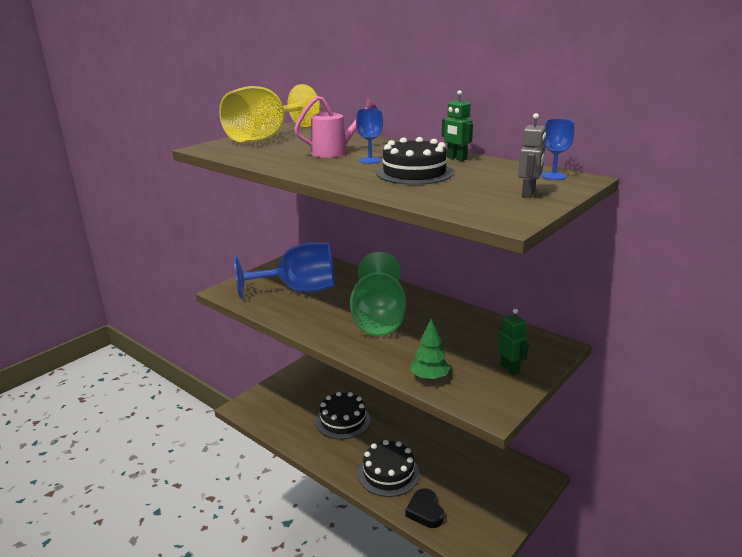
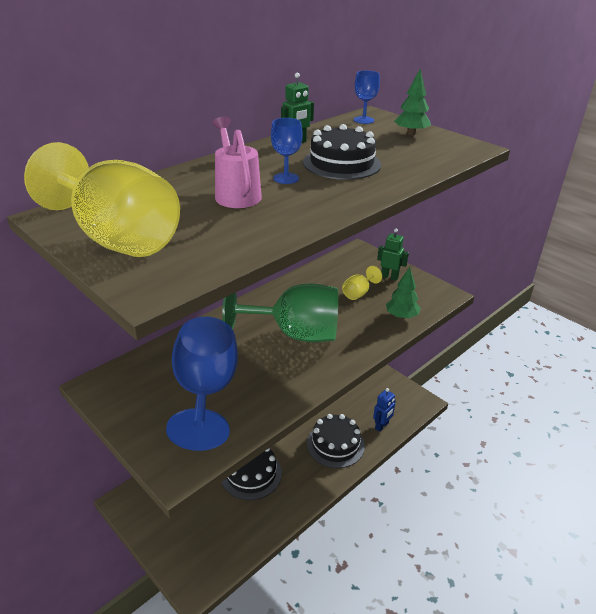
camera: 85 degrees left, 10 degrees up
black heart [406,488,444,528] -> blue robot [373,388,396,432]
green robot [498,309,529,375] -> green robot turned 45 degrees clockwise [377,228,409,281]
grey robot [518,113,546,198] -> green tree [394,69,431,135]
none -> yellow goblet [342,266,382,300]

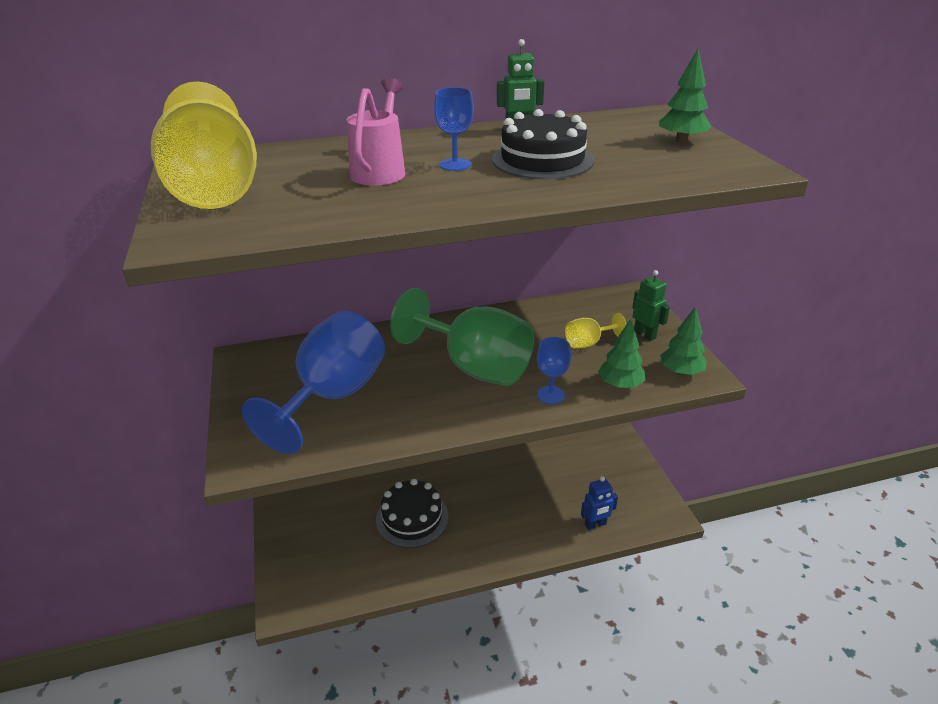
camera: 30 degrees right, 0 degrees up
black cake [307,414,365,468] -> none
blue goblet [354,70,380,124] -> blue goblet moved to [537,337,571,404]
none -> green tree [660,306,707,375]

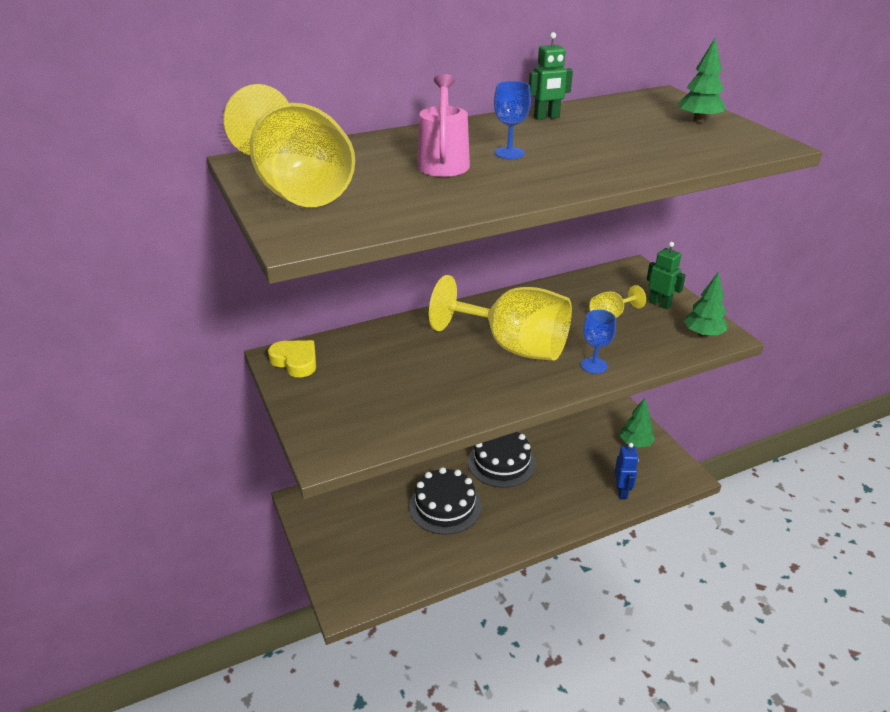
camera: 10 degrees left, 0 degrees up
blue goblet [242,311,385,454] -> none
green goblet [390,288,534,386] -> yellow goblet [429,275,572,361]
black cake [492,109,594,179] -> black cake moved to [468,432,536,488]
blue robot [581,476,618,530] -> blue robot turned 60 degrees counterclockwise [614,443,639,499]
green tree [598,319,645,388] -> green tree moved to [620,398,655,448]
none -> yellow heart [268,340,316,377]

